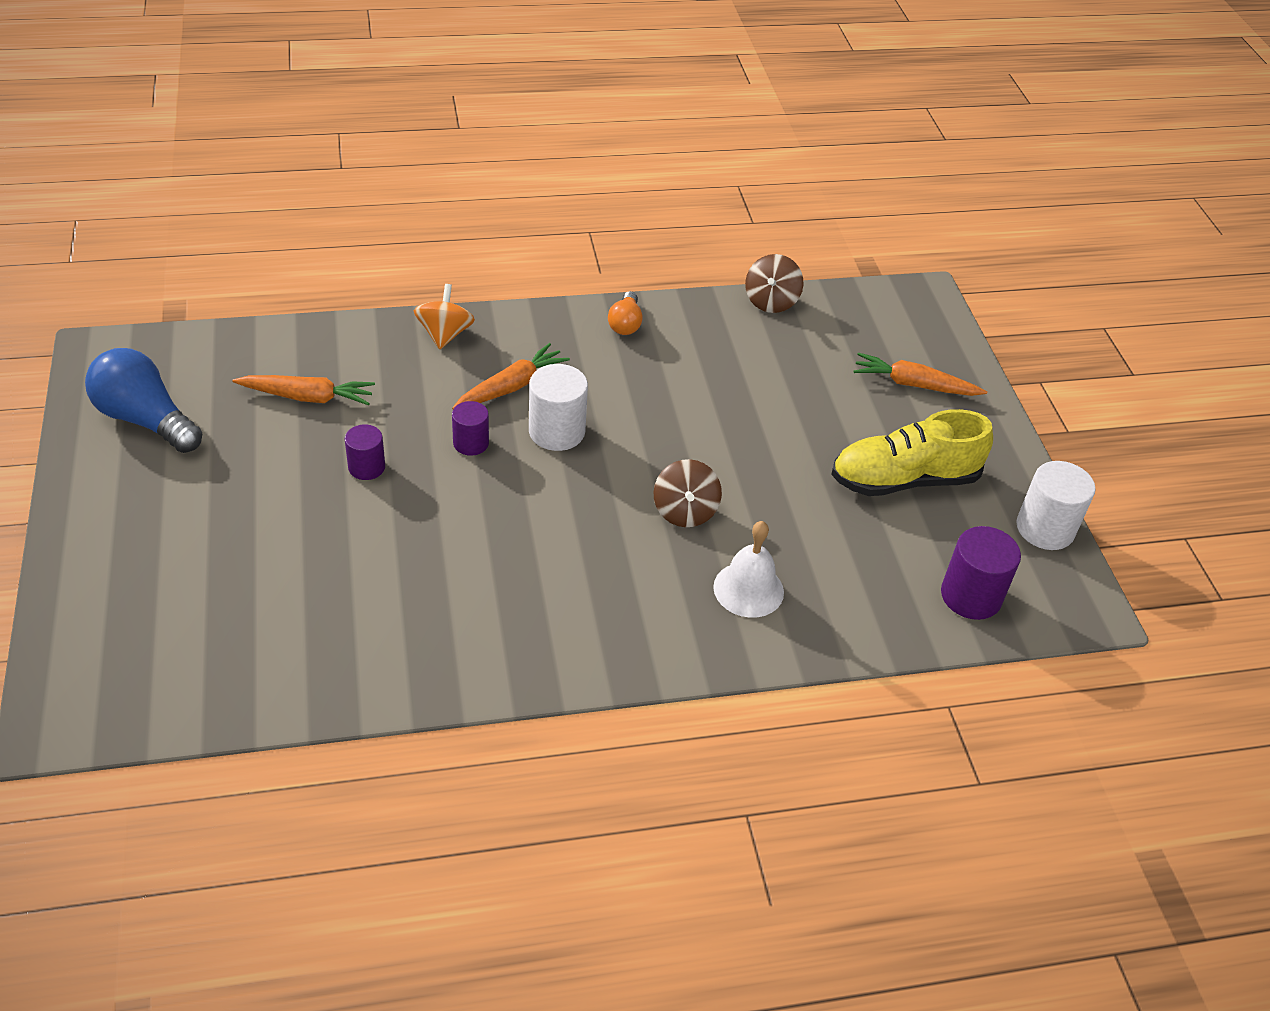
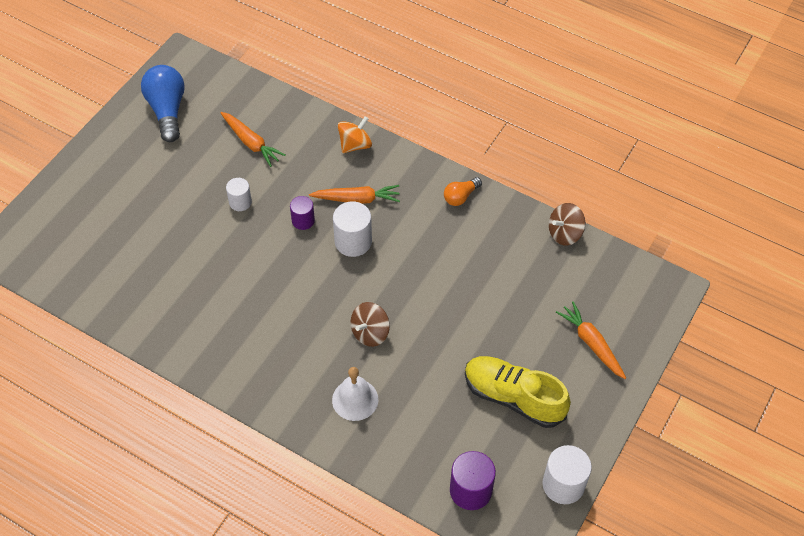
camera: 45 degrees right, 10 degrees up
purple cylinder [345,425,385,480] -> white cylinder [226,178,252,211]

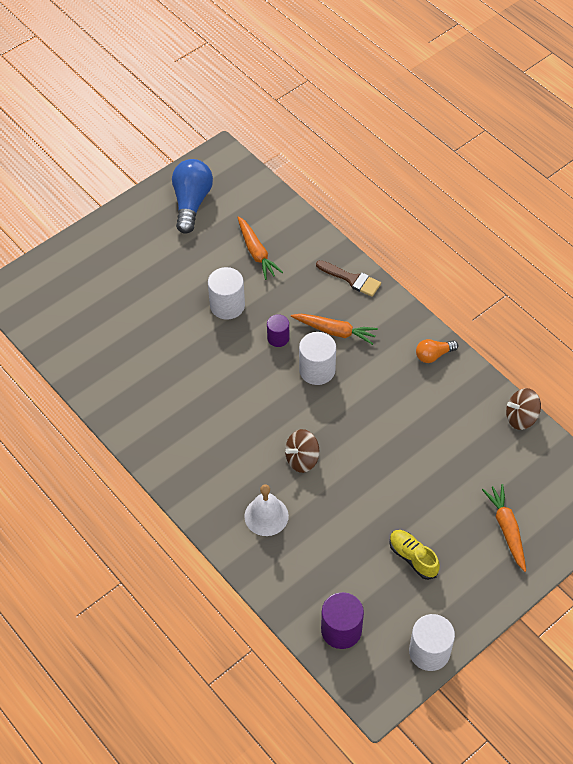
camera: 20 degrees right, 0 degrees up
white cylinder [226,178,252,211] -> white cylinder [208,267,245,320], size x1.61
orange spinning top [338,116,372,153] -> brown brush [316,260,381,297]
yellow shoe [465,356,571,428] -> yellow shoe [389,530,440,580], size x0.58

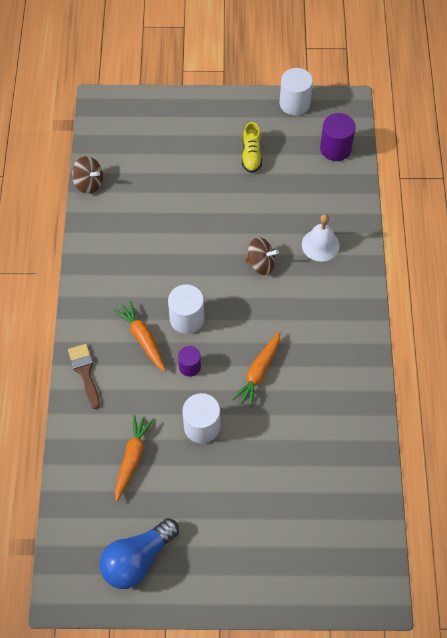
camera: 140 degrees left, 5 degrees up
orange light bulb [416,339,458,363] -> none
orange carrot [482,484,526,572] -> orange carrot moved to [233,331,280,408]

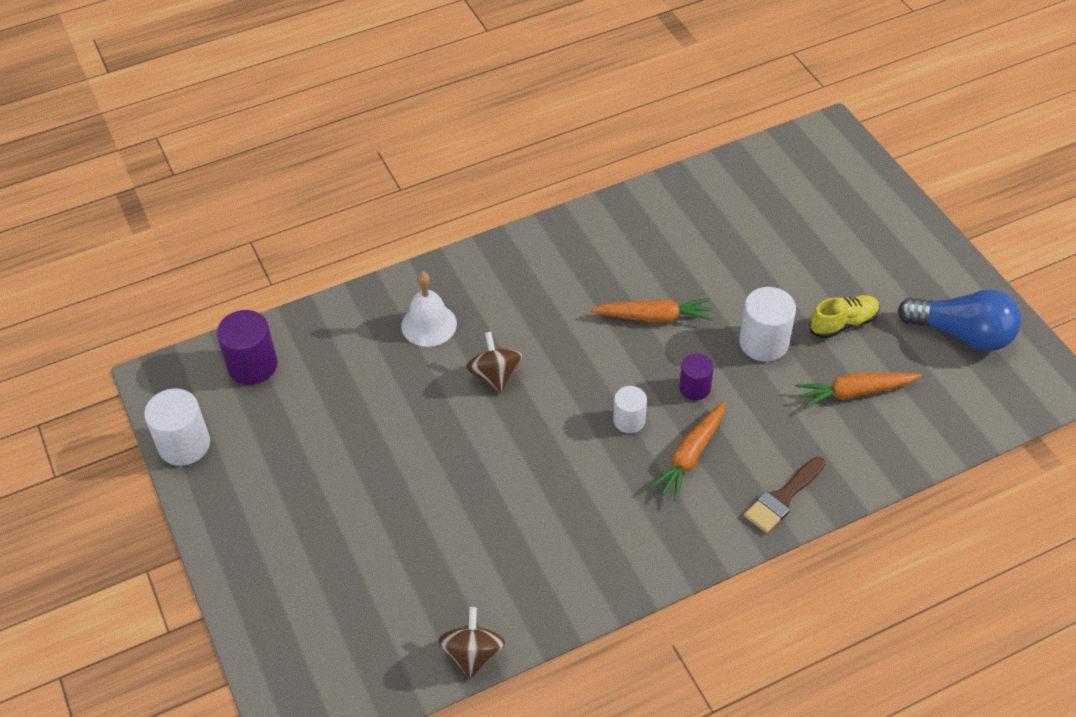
camera: 115 degrees left, 10 degrees down
white cylinder [168,284,204,334] -> white cylinder [613,386,647,433], size x0.62
yellow shoe [242,122,262,173] -> yellow shoe moved to [809,295,880,339]

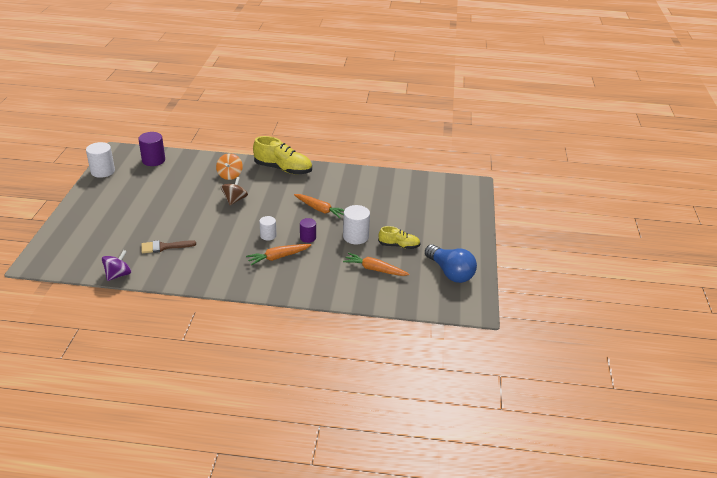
camera: 30 degrees right, 15 degrees down
white bell [401,272,457,347] -> orange spinning top [216,153,243,180]
brown spinning top [438,607,505,679] -> purple spinning top [102,250,131,281]
brown brush [744,457,825,533] -> brown brush moved to [141,240,196,253]
none -> yellow shoe [253,136,312,174]

